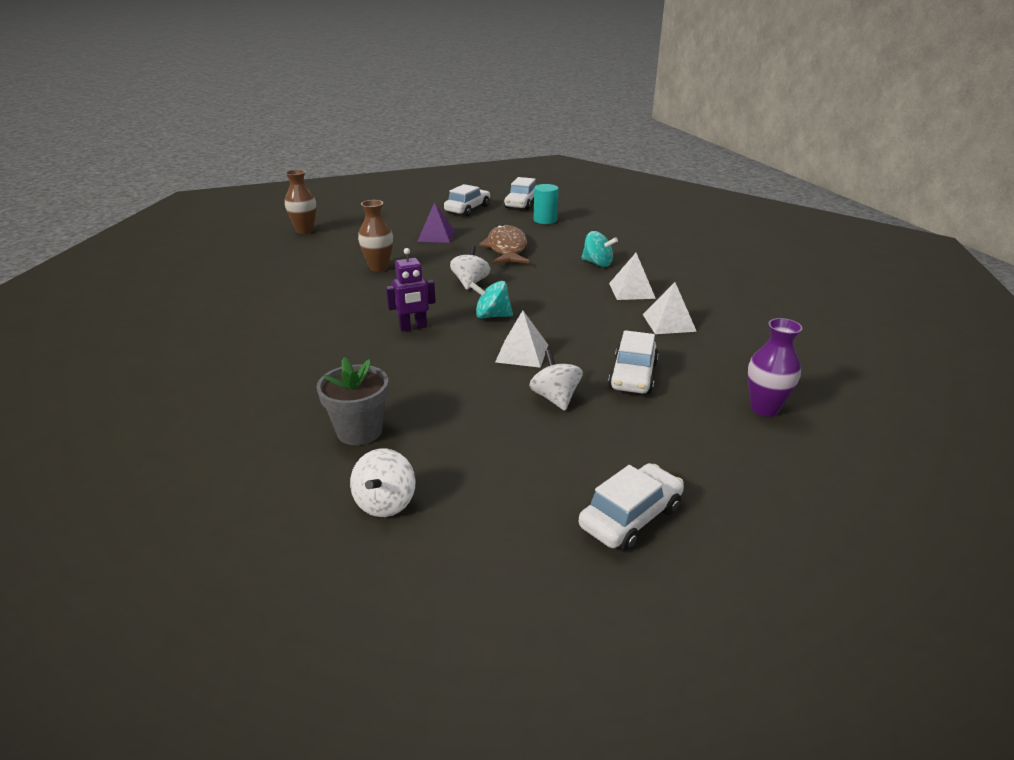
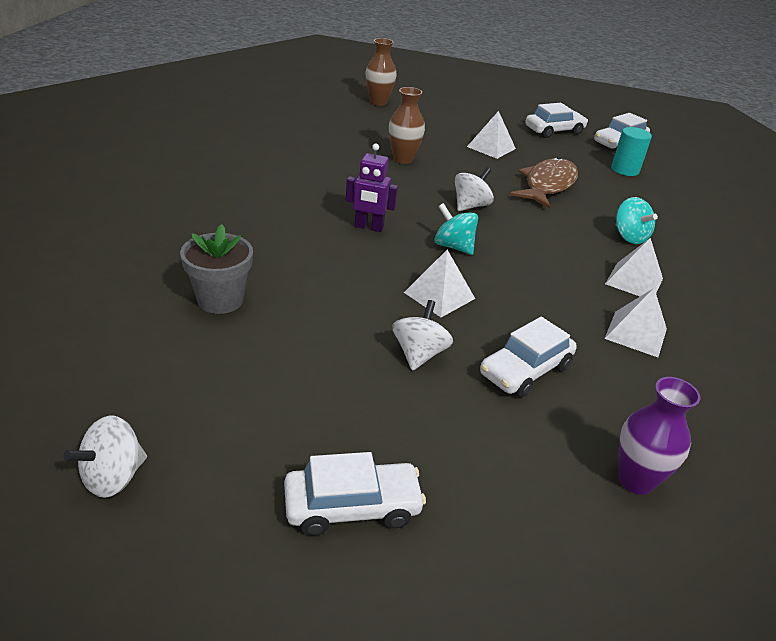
camera: 30 degrees right, 5 degrees up
white spinning top [350,449,415,517] -> white spinning top moved to [63,415,147,498]
purple pyramid [417,202,455,243] -> white pyramid [467,111,516,159]

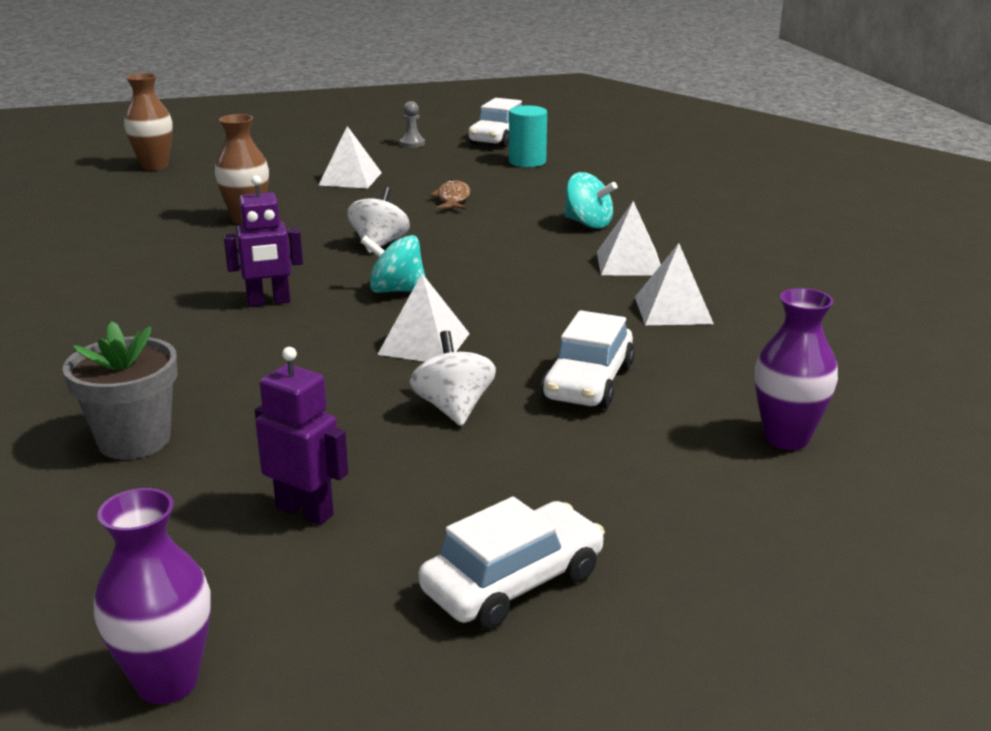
camera: 25 degrees left, 10 degrees down
white spinning top [63,415,147,498] -> purple vase [94,488,210,704]
brown fish [510,157,578,208] -> brown fish [430,179,470,209], size x0.53
white car [525,103,588,138] -> grey pawn [400,101,425,148]
none -> purple robot [255,347,348,525]

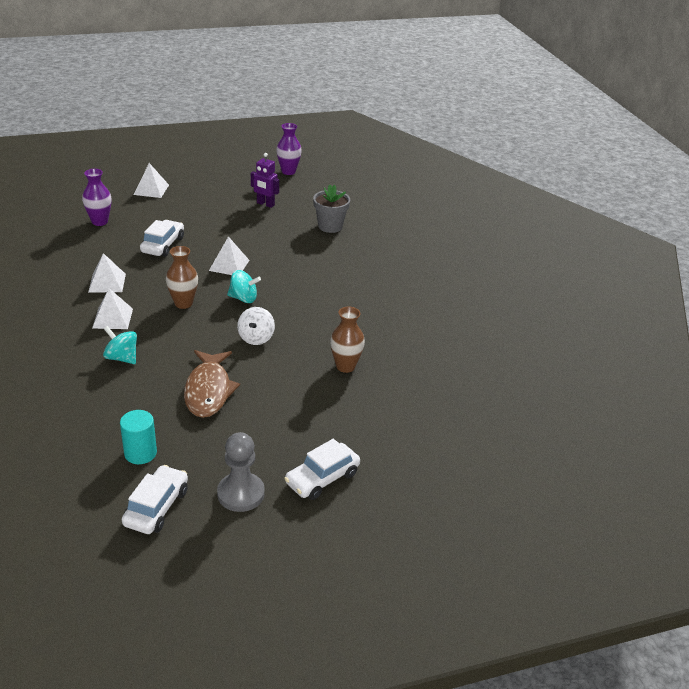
camera: 175 degrees right, 10 degrees up
brown vase [124,73,173,170] -> brown vase moved to [166,246,198,309]
purple robot [224,175,303,307] -> none
white pyramid [318,126,382,188] -> white pyramid moved to [134,163,169,198]
grey pawn [400,101,425,148] -> grey pawn [217,432,265,512], size x1.97
white spinning top [410,331,496,426] -> none
white car [418,497,605,629] -> white car moved to [284,439,360,500]
brown fish [430,179,470,209] -> brown fish [184,350,240,418], size x1.88

